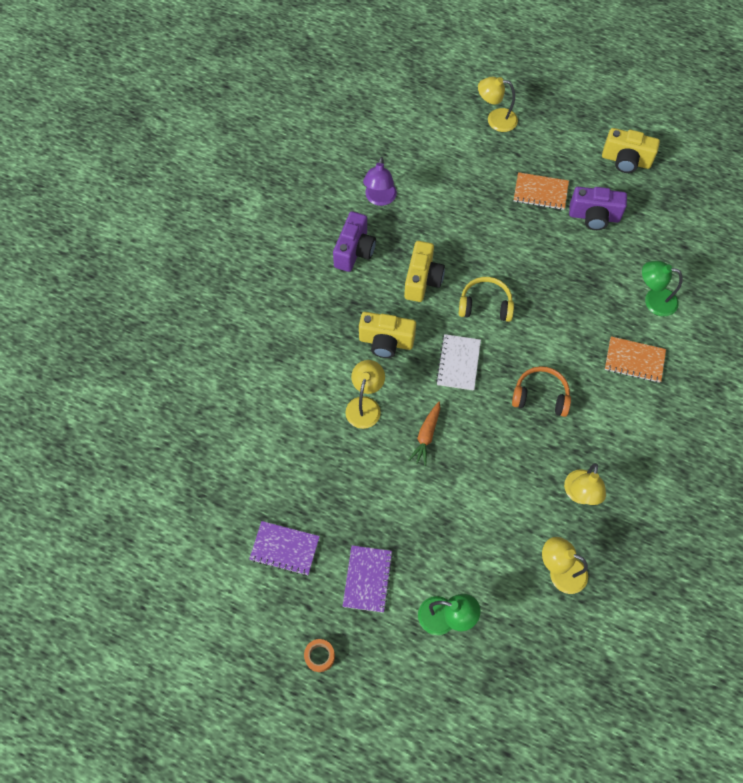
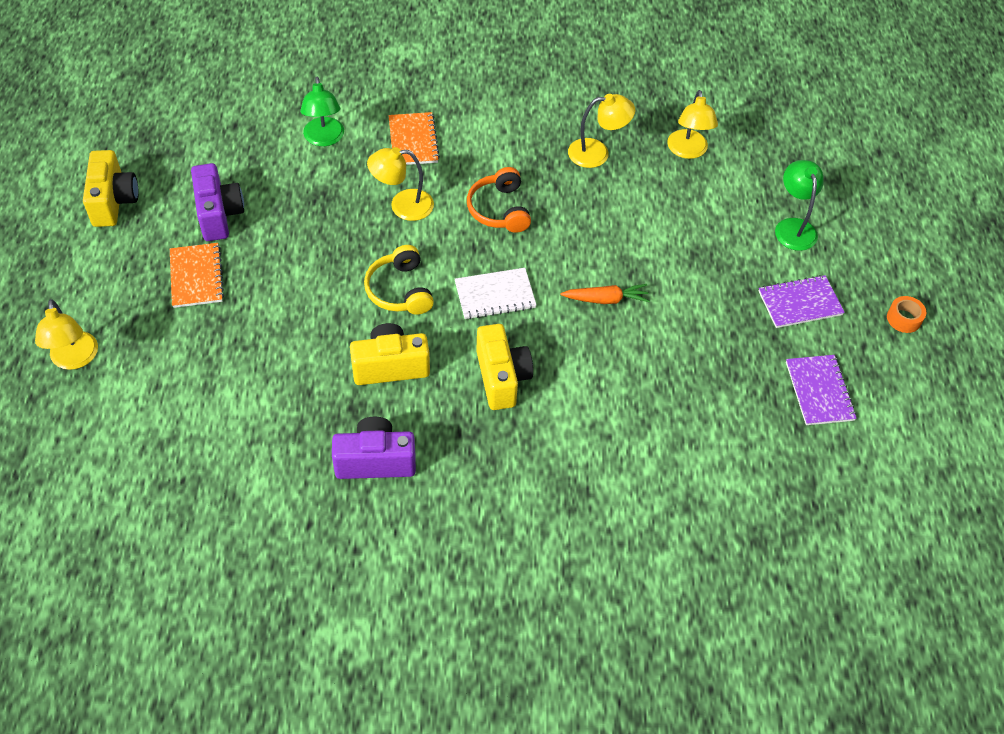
camera: 115 degrees left, 10 degrees down
yellow lamp [345,360,385,429] -> yellow lamp moved to [367,147,434,221]
purple lamp [363,157,397,206] -> none

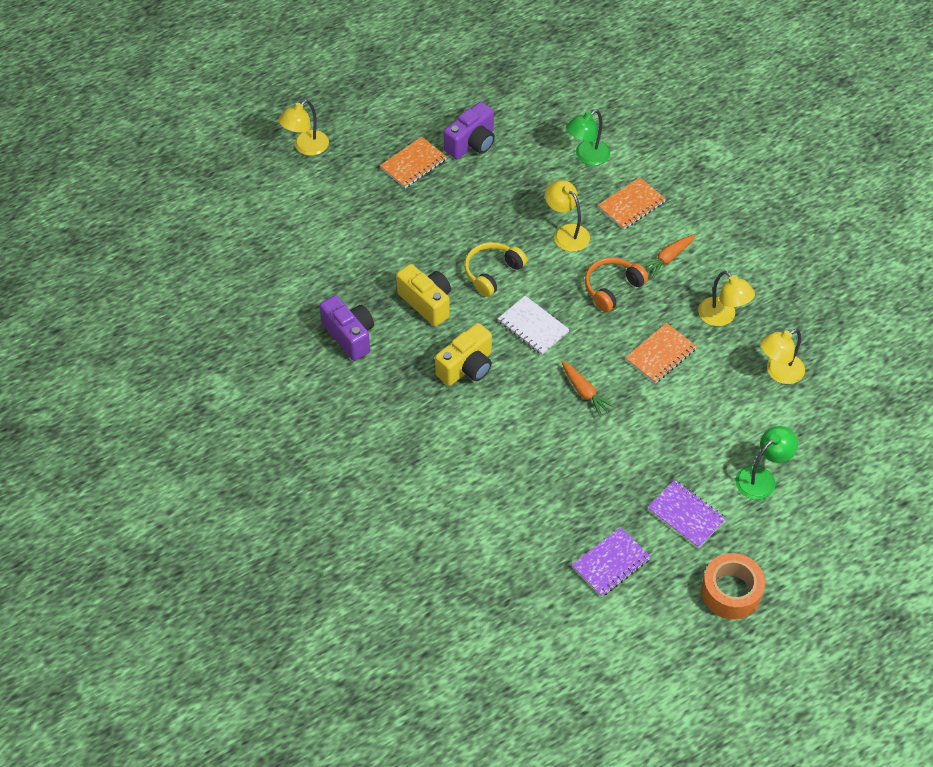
camera: 60 degrees right, 0 degrees up
yellow camera [83,150,139,227] -> none
orange tape [887,296,926,333] -> orange tape [701,553,765,619], size x1.88
none -> orange notebook [625,323,697,384]
none -> orange carrot [642,234,696,279]

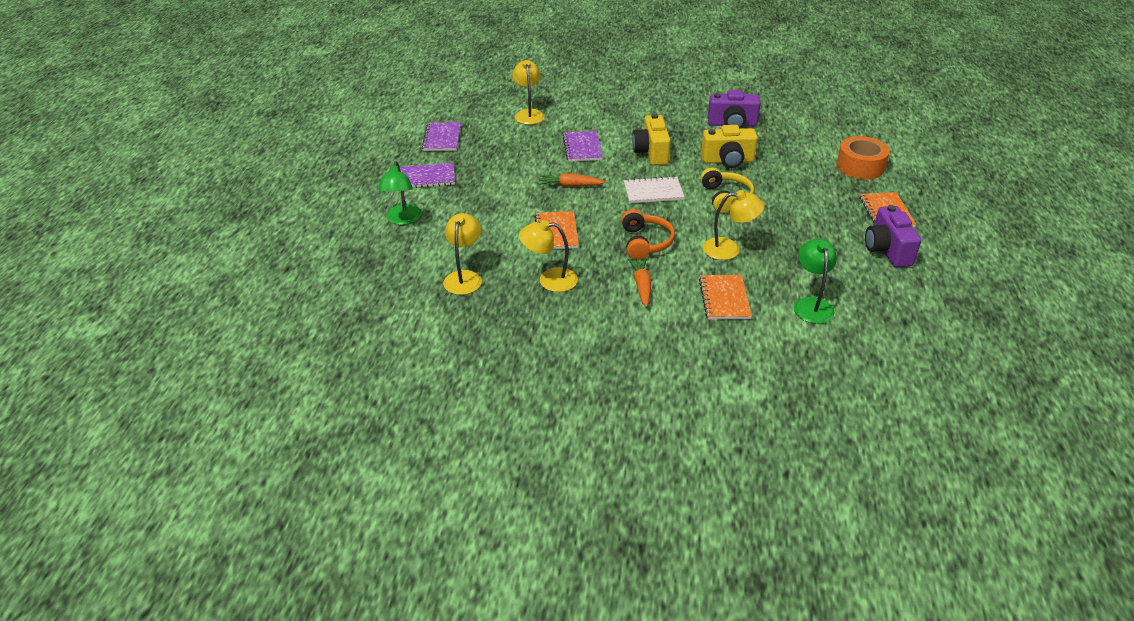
camera: 130 degrees right, 15 degrees down
yellow lamp [278,100,329,156] -> yellow lamp moved to [512,60,545,125]
orange tape [701,553,765,619] -> orange tape moved to [836,136,890,180]
none -> purple notebook [562,131,603,162]

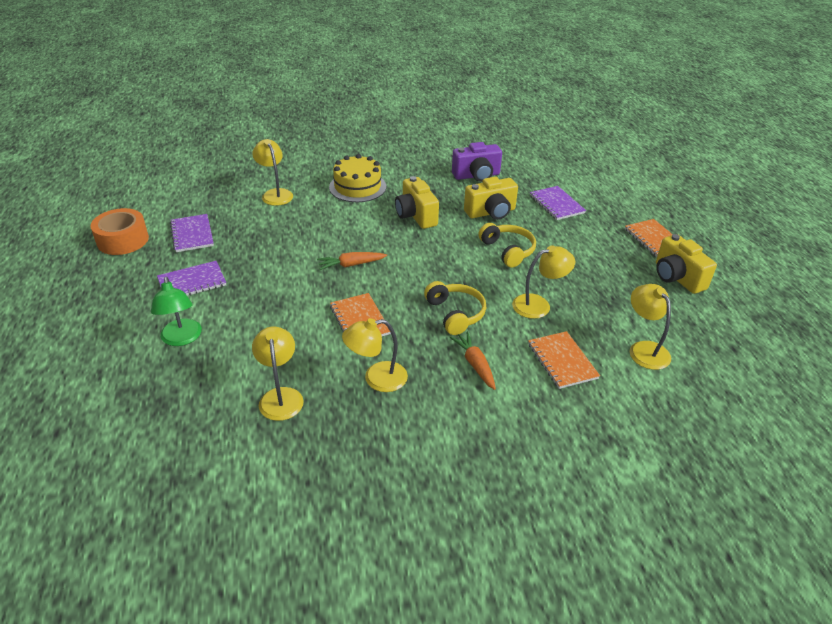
camera: 20 degrees left, 0 degrees up
purple notebook [562,131,603,162] -> purple notebook moved to [530,186,586,220]
orange headphones [622,209,675,260] -> yellow headphones [424,281,486,335]
white notebook [624,176,685,203] -> none
green lamp [794,239,837,324] -> yellow lamp [630,284,671,370]
orange tape [836,136,890,180] -> orange tape moved to [91,208,149,255]
purple camera [865,205,921,268] -> yellow camera [656,234,717,294]
none -> yellow cake [329,154,386,202]

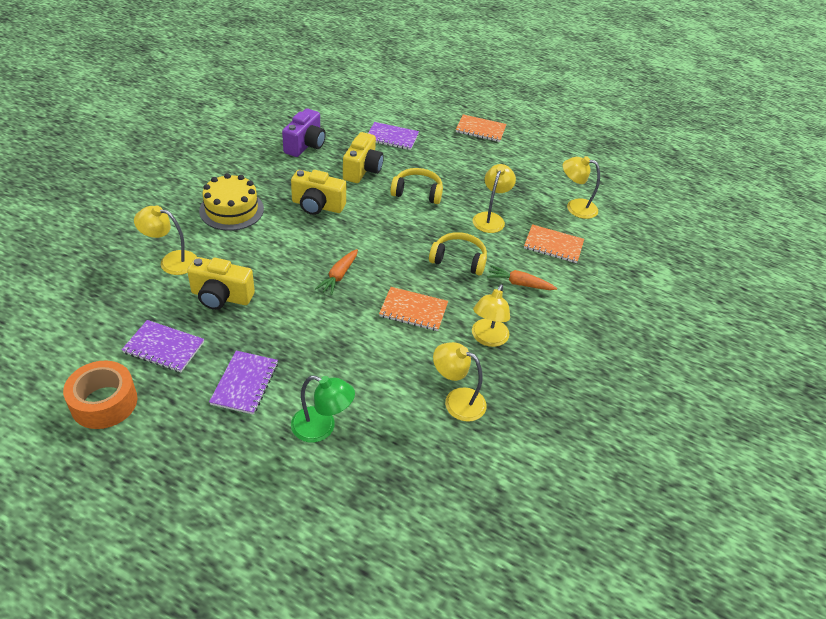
camera: 55 degrees left, 5 degrees up
yellow camera [656,234,717,294] -> yellow camera moved to [187,257,255,310]

